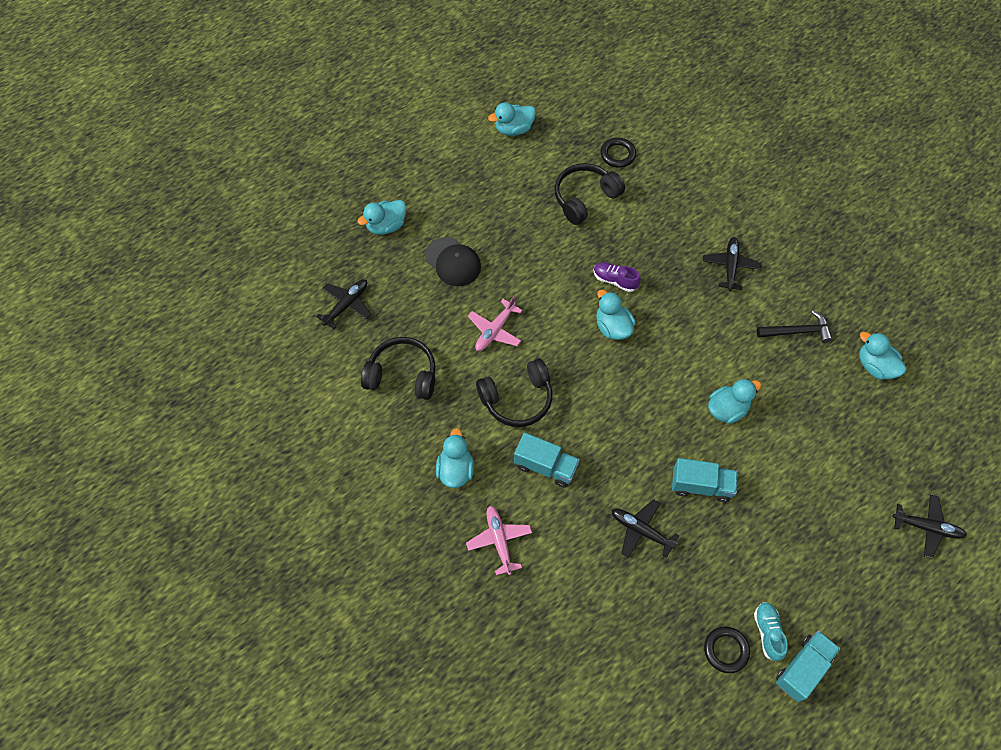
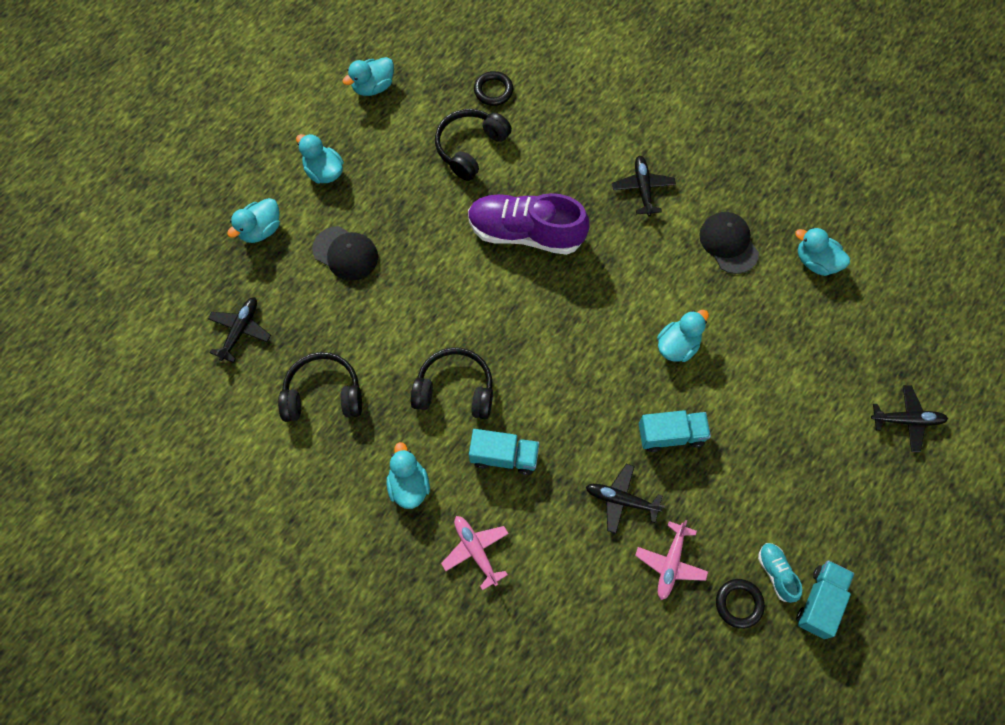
camera: 15 degrees left, 5 degrees up
pink plane [468,296,523,351] -> pink plane moved to [635,520,708,600]
black headphones [476,358,552,427] -> black headphones turned 135 degrees counterclockwise [411,347,493,419]
purple shoe [594,262,641,292] -> purple shoe [468,193,589,255], size x2.22
turquoise duck [596,289,636,340] -> turquoise duck moved to [296,134,344,184]
black hammer [757,311,832,343] -> black cap [699,212,759,274]

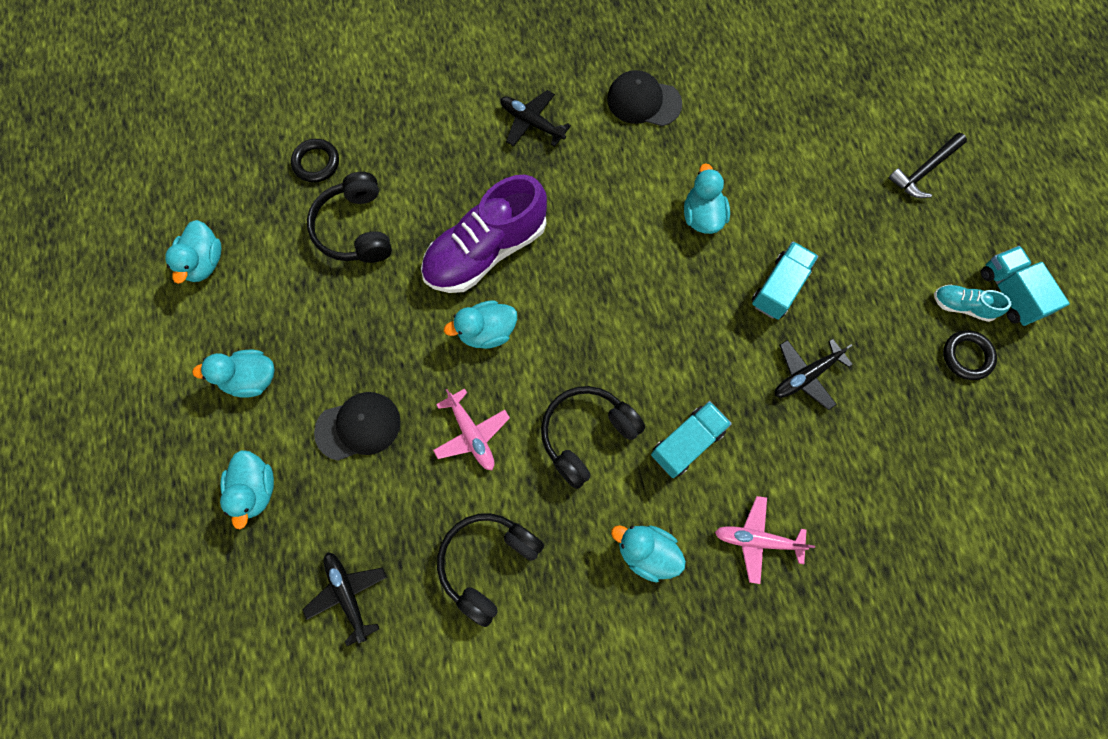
camera: 50 degrees left, 5 degrees up
pink plane [635,520,708,600] -> pink plane moved to [433,388,510,470]
turquoise duck [795,227,850,276] -> turquoise duck moved to [444,300,517,349]
black plane [871,385,948,452] -> none
none -> black hammer [888,133,967,198]

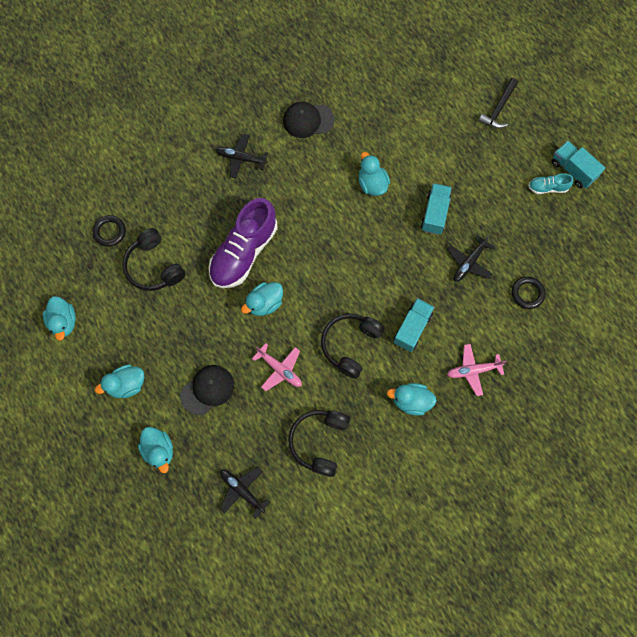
camera: 20 degrees left, 0 degrees up
black ring [943,330,997,380] -> black ring moved to [512,277,545,309]

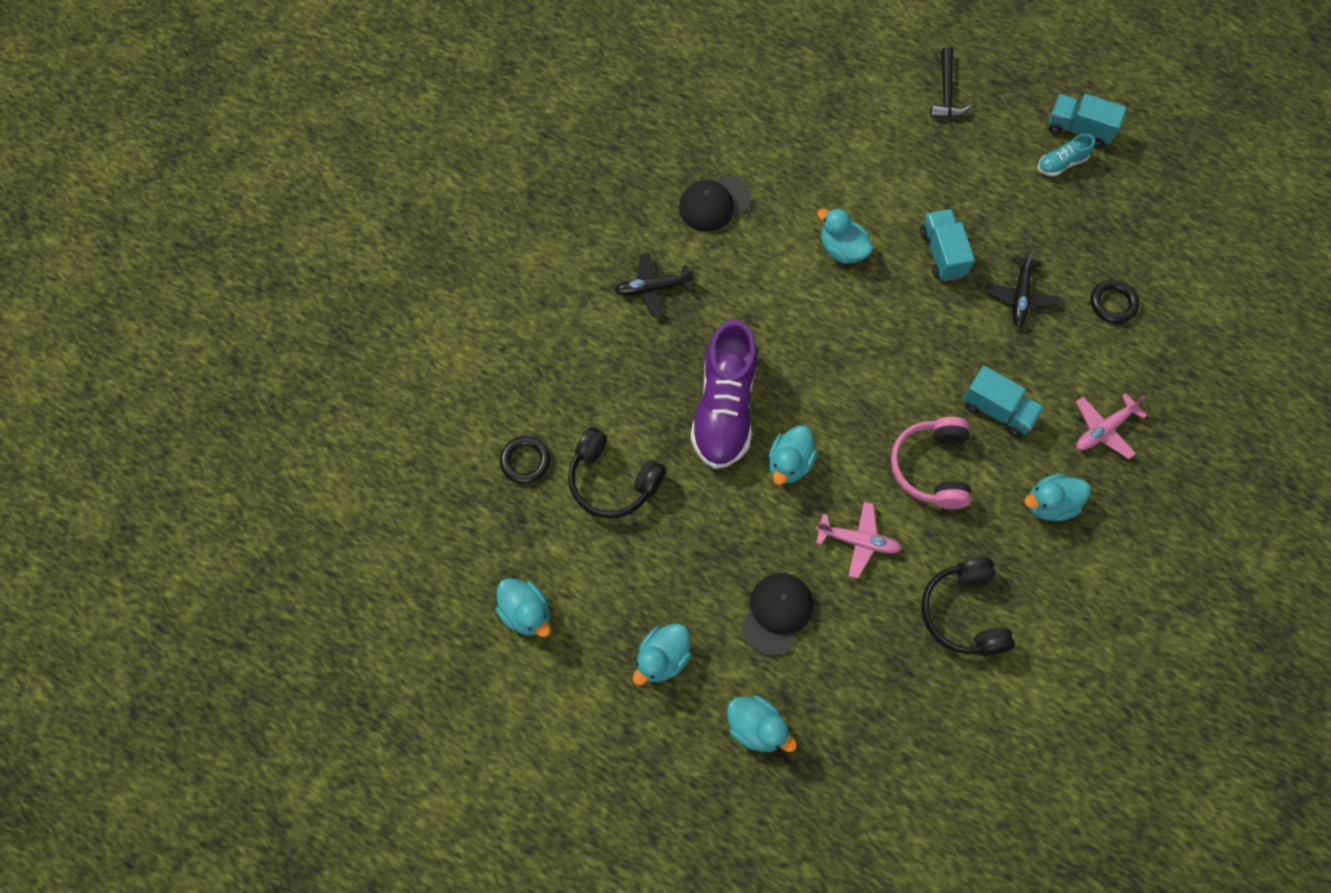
camera: 25 degrees left, 5 degrees down
black plane [219,467,270,519] -> none
black headphones [321,313,384,379] -> pink headphones [891,417,971,509]
turquoise truck [393,298,435,352] -> turquoise truck turned 120 degrees clockwise [963,366,1044,438]

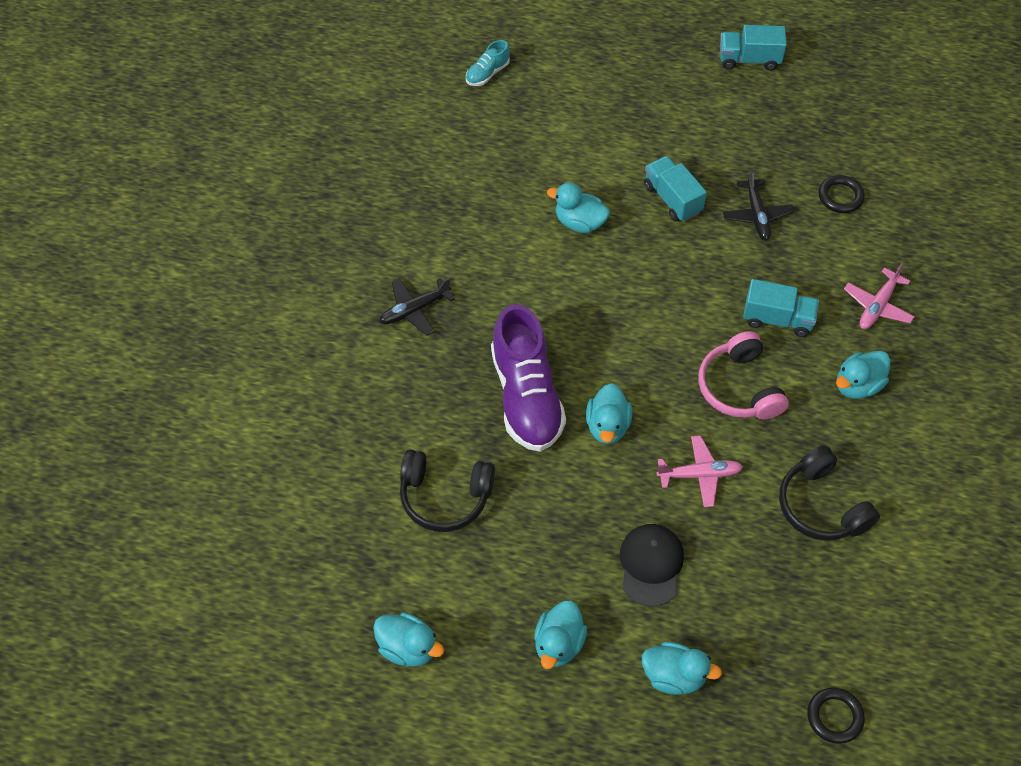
camera: 20 degrees left, 10 degrees down
black ring [500,436,550,484] -> black ring moved to [807,687,865,744]
black cap [679,175,751,232] -> none
black hammer [930,47,971,118] -> none
turquoise shoe [1037,134,1095,176] -> turquoise shoe moved to [466,40,510,86]

